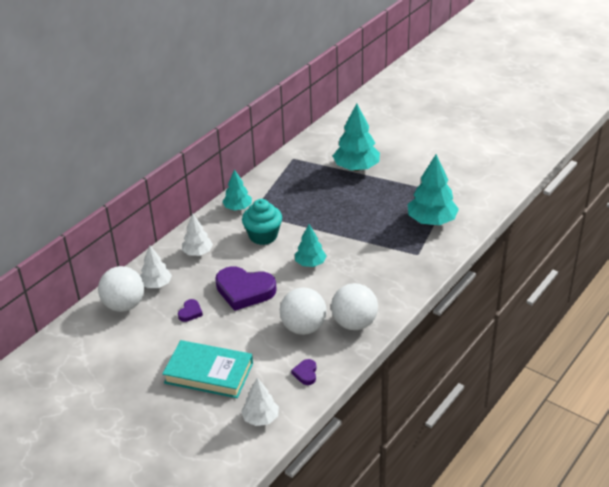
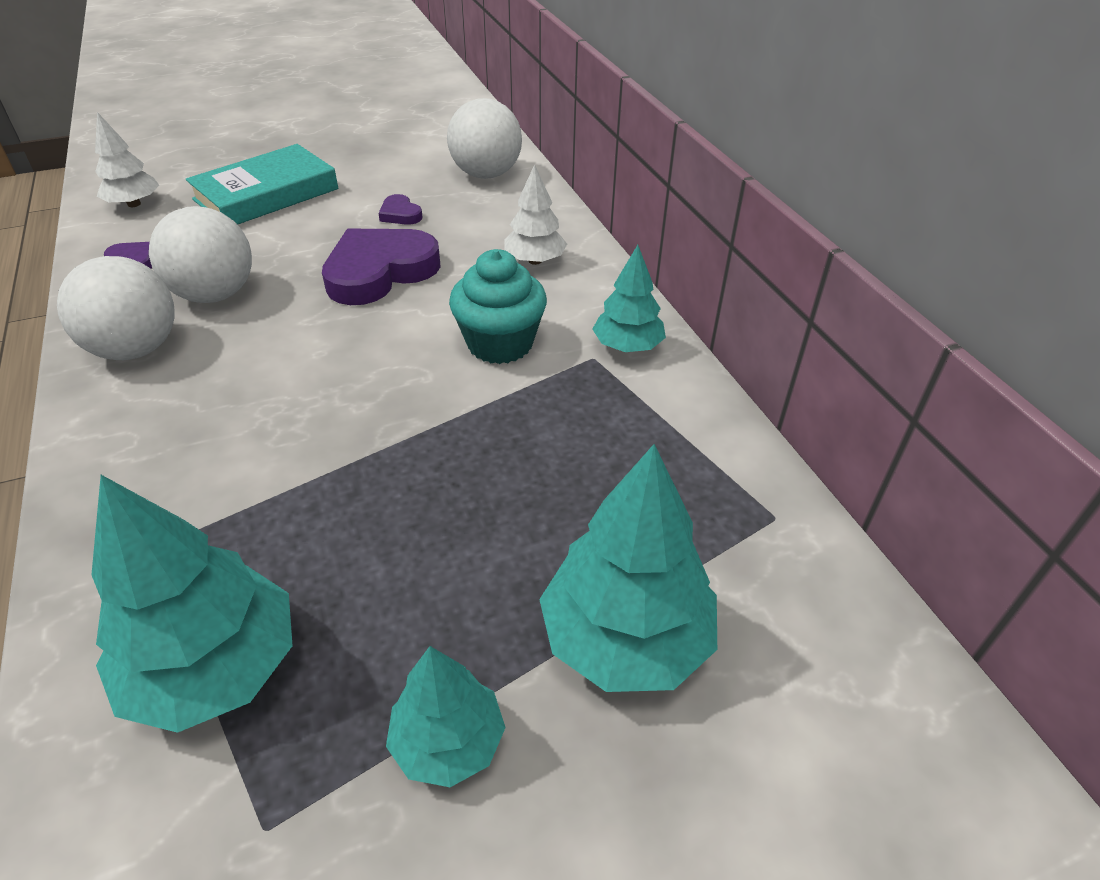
camera: 120 degrees right, 5 degrees up
white tree [140,245,172,288] -> none
turquoise tree [295,224,326,267] -> turquoise tree moved to [386,646,506,787]

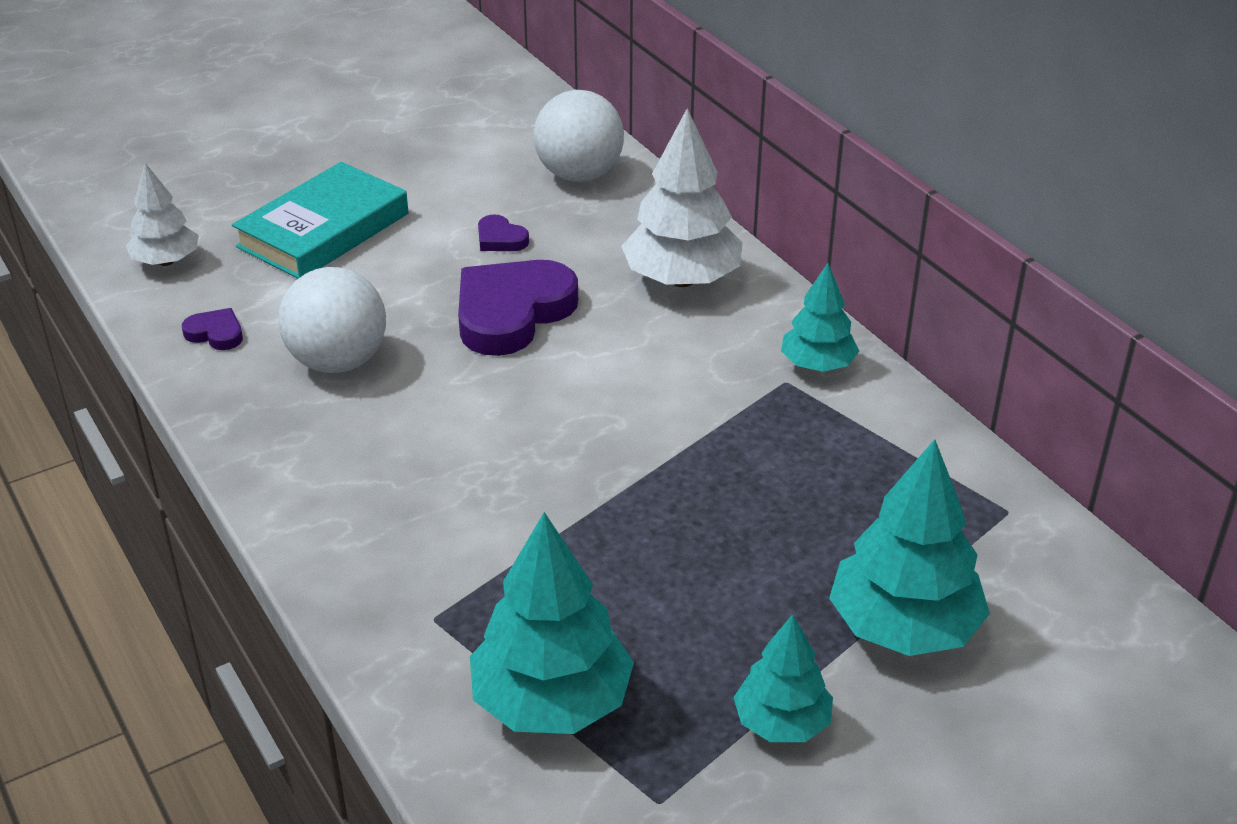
camera: 10 degrees left, 5 degrees down
white ball [57,256,175,360] -> none
turquoise cupcake [449,249,547,364] -> none
white tree [504,164,567,265] -> white tree [621,108,743,287], size x1.67

